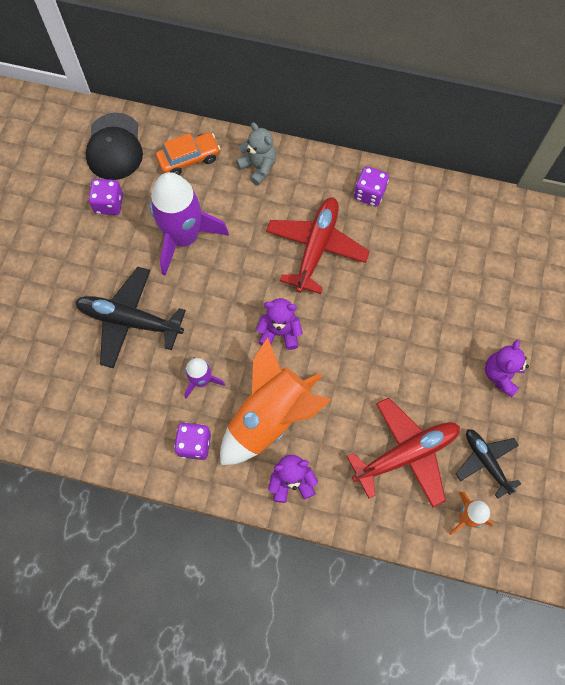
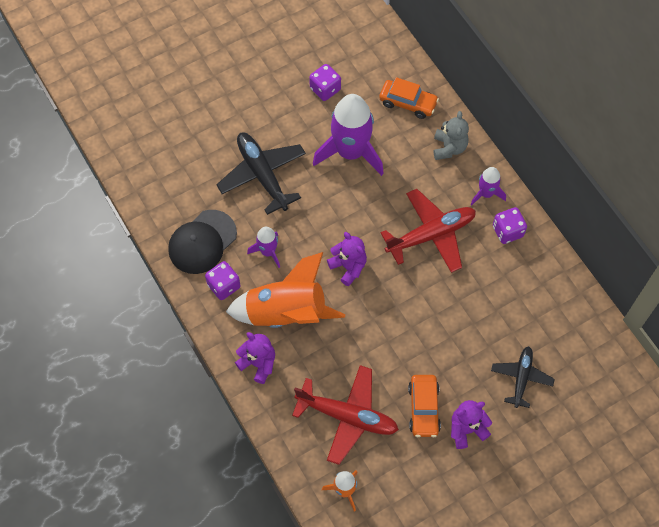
camera: 45 degrees right, 5 degrees down
black cap [86,113,143,180] -> black cap moved to [168,210,237,274]
black plane [455,429,521,499] -> black plane moved to [491,346,555,408]
none -> orange car [408,375,441,437]
none -> purple rocket [470,167,506,206]

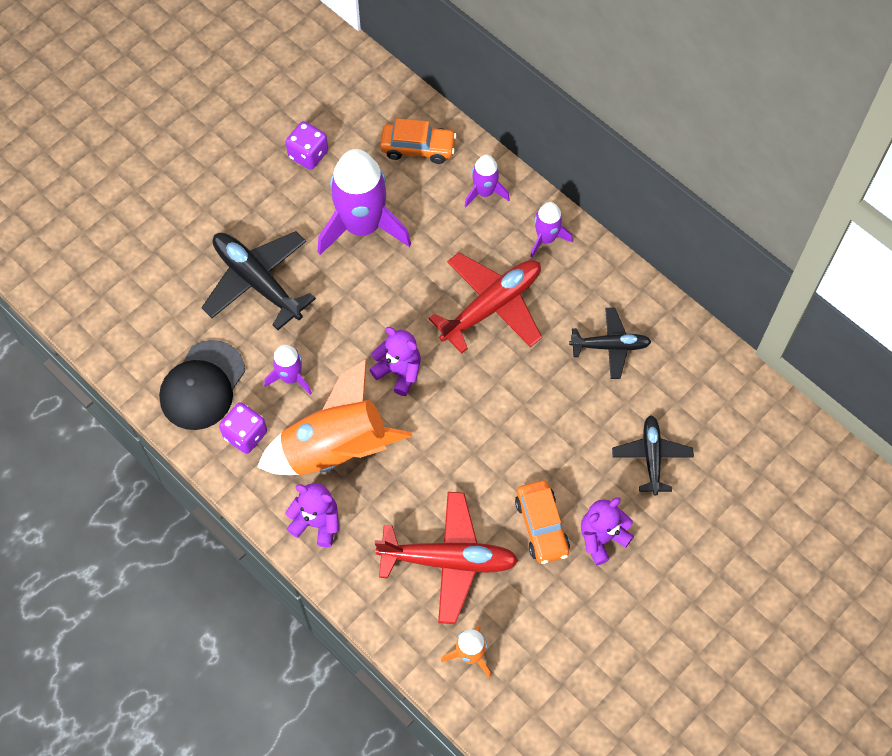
camera: 15 degrees left, 0 degrees up
grey teddy bear [434,111,469,160] -> purple rocket [465,155,510,207]
purple dice [493,207,527,244] -> none
none -> black plane [569,308,652,379]

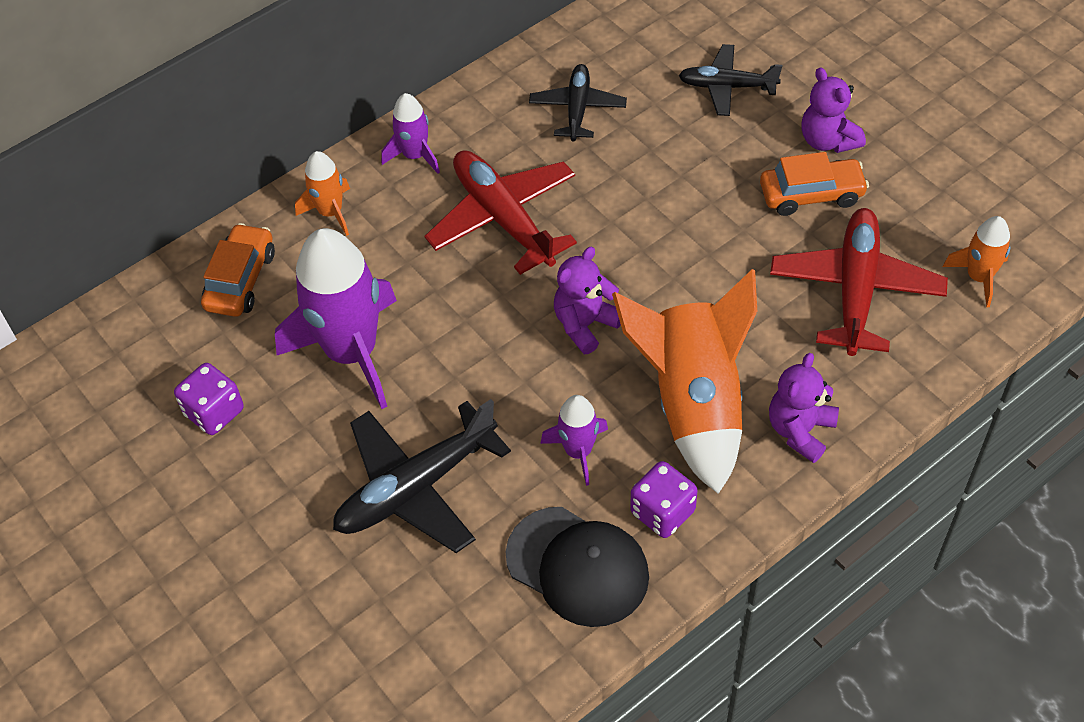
camera: 80 degrees left, 10 degrees down
purple rocket [465,155,510,207] -> orange rocket [295,151,350,236]

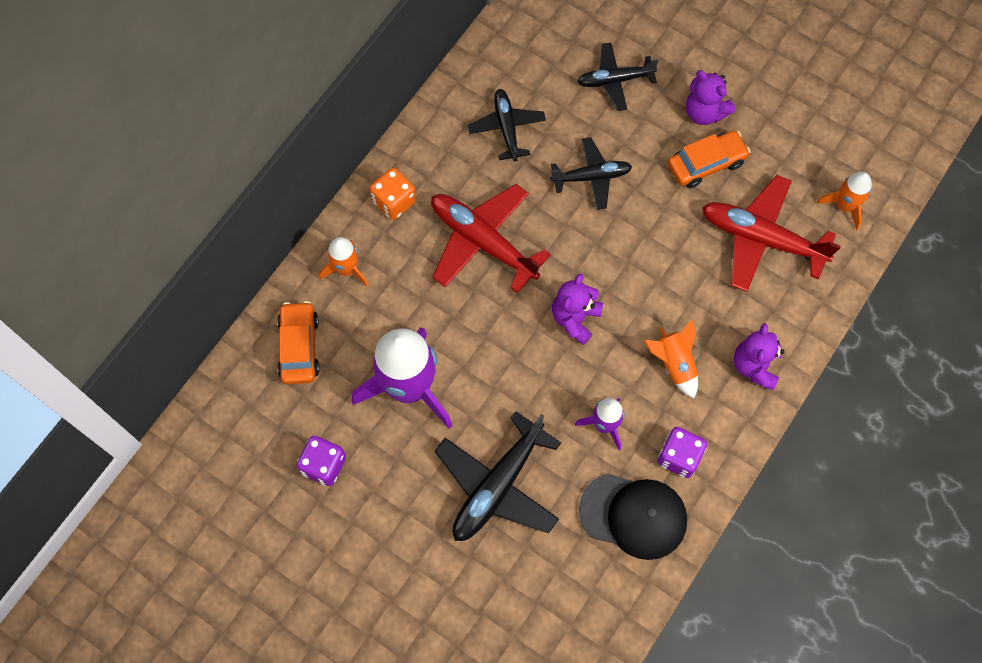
camera: 20 degrees left, 15 degrees up
purple rocket [381,93,440,174] -> orange dice [370,168,416,220]
orange rocket [612,269,757,494] -> orange rocket [644,320,698,398], size x0.50
red plane [770,208,948,356] -> red plane turned 60 degrees counterclockwise [702,175,841,292]
none -> black plane [550,137,632,210]

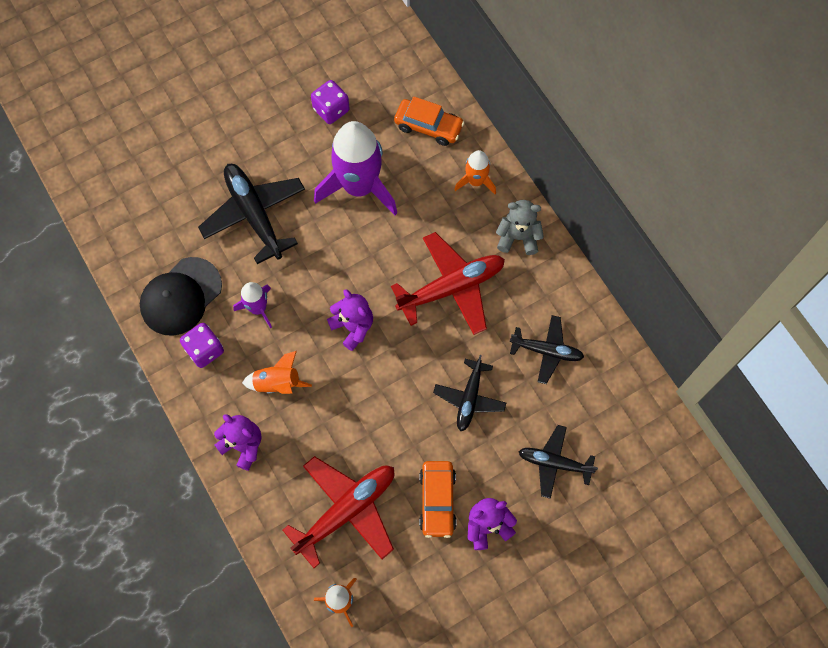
camera: 115 degrees right, 0 degrees up
orange dice [370,168,416,220] -> grey teddy bear [496,200,544,255]
black plane [577,43,659,111] -> black plane turned 90 degrees counterclockwise [519,425,598,499]

